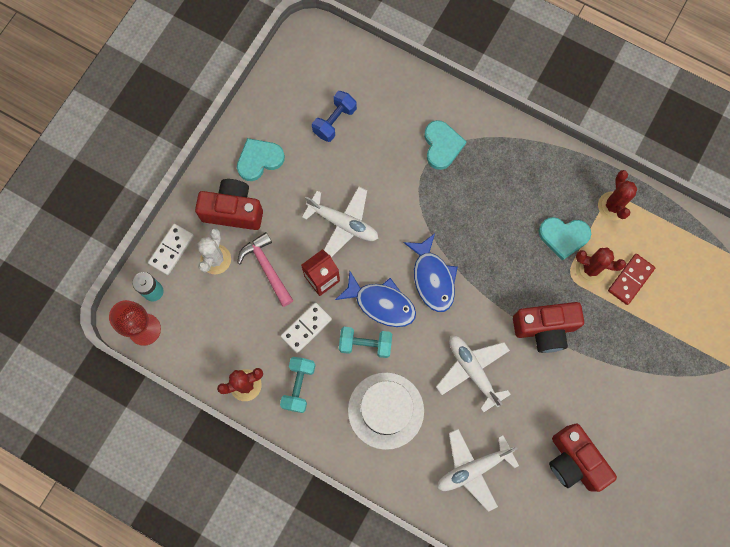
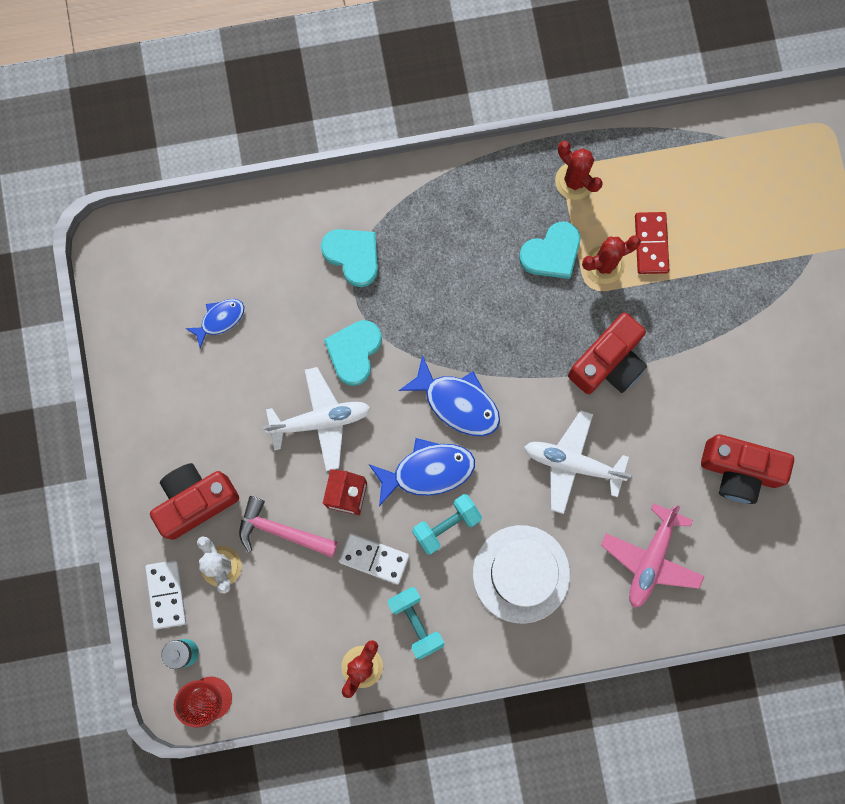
camera: 40 degrees left, 5 degrees up
turquoise heart [237,138,285,181] -> turquoise heart moved to [324,320,382,386]
white domino [281,302,332,353] -> white domino turned 75 degrees counterclockwise [339,533,409,584]
blue dumbbell [312,91,357,142] -> blue fish [185,299,244,348]
white plane [437,429,519,512] -> pink plane [601,503,704,608]

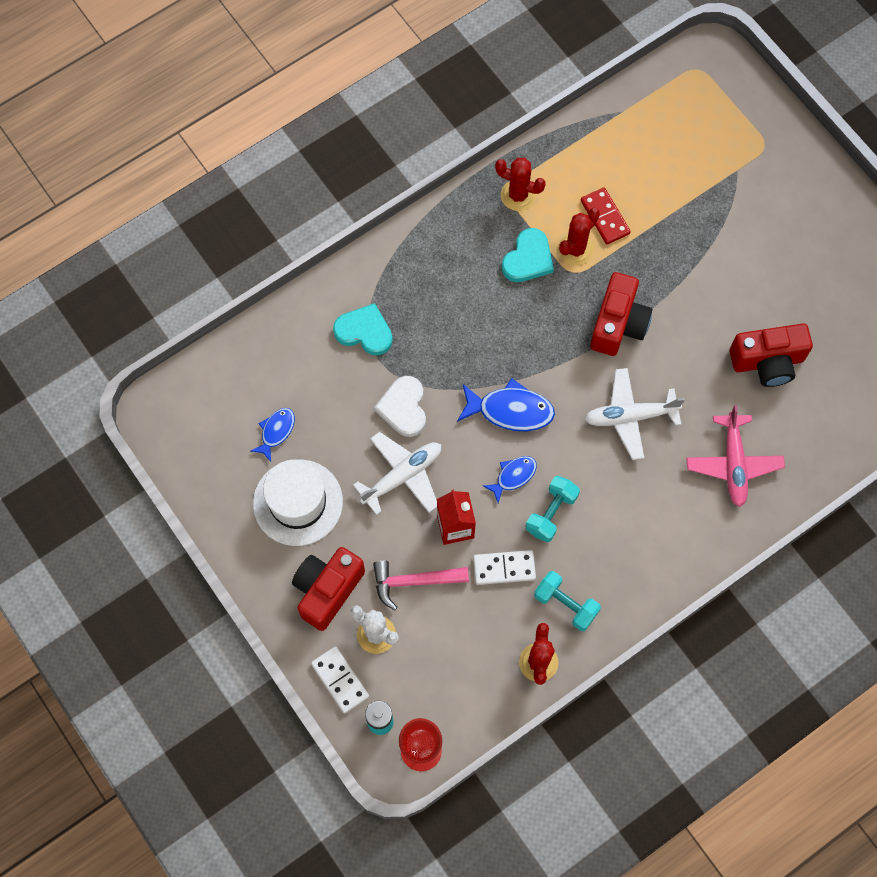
camera: 25 degrees left, 10 degrees down
turquoise heart [324,320,382,386] -> white heart [374,376,426,437]
blue fish [369,438,475,506] -> blue fish [483,456,537,503], size x0.60
white hat [473,525,570,623] -> white hat moved to [253,459,343,546]

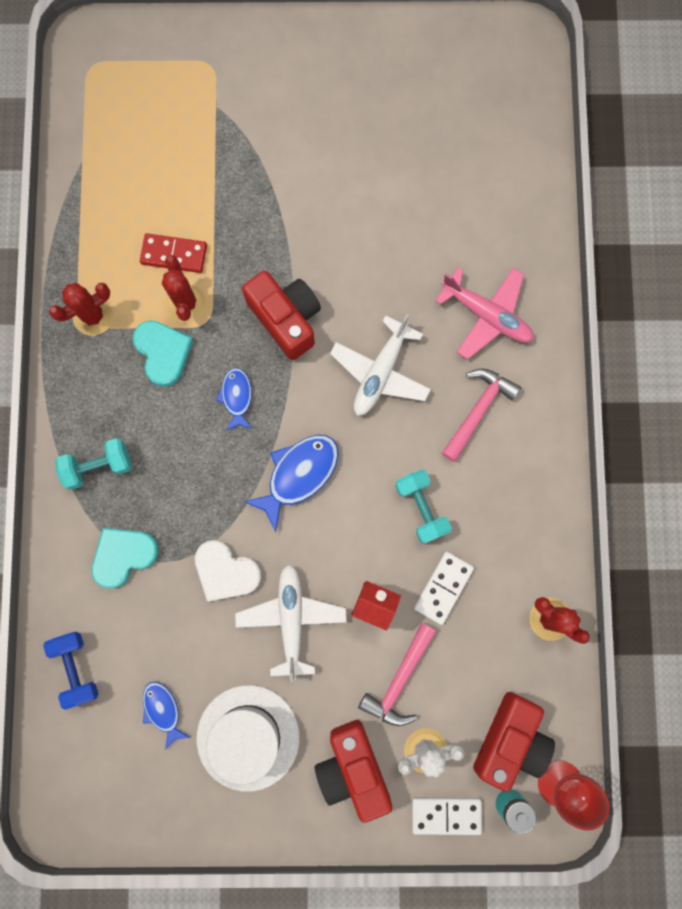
camera: 55 degrees left, 10 degrees up
blue fish [483,456,537,503] -> blue fish moved to [216,368,252,431]
turquoise dumbbell [534,571,601,631] -> turquoise dumbbell moved to [55,438,132,490]
red camera [730,324,813,387] -> red camera moved to [473,692,555,792]
none -> blue dumbbell [43,632,99,710]
none -> pink hammer [442,368,521,462]

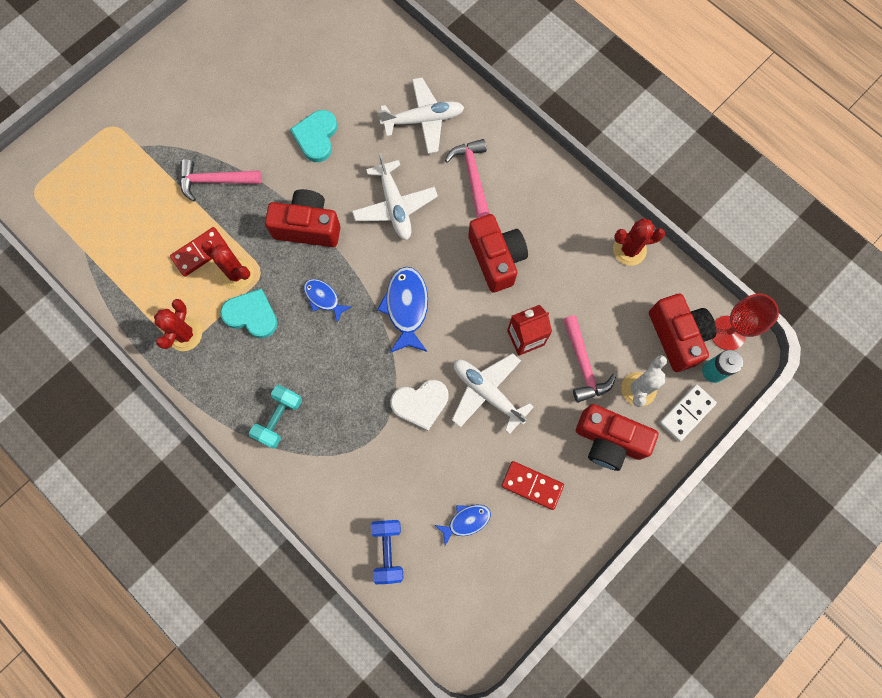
camera: 45 degrees left, 5 degrees down
blue dumbbell [43,632,99,710] -> blue dumbbell turned 60 degrees clockwise [371,520,404,584]
turquoise heart [91,528,159,588] -> turquoise heart moved to [290,110,337,162]
blue fish [143,682,191,750] -> blue fish turned 135 degrees clockwise [435,505,491,546]
white hat [196,685,299,792] -> red domino [501,461,564,510]
turquoise dumbbell [396,469,452,544] -> red camera [468,214,528,293]
white domino [414,552,474,625] -> none
pink plane [435,268,534,360] -> white plane [378,78,464,154]
none -> pink hammer [180,159,261,202]

